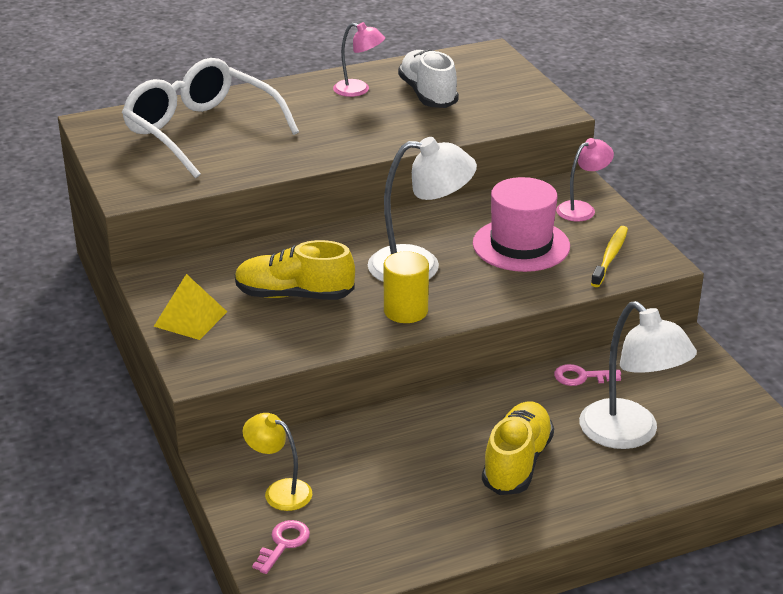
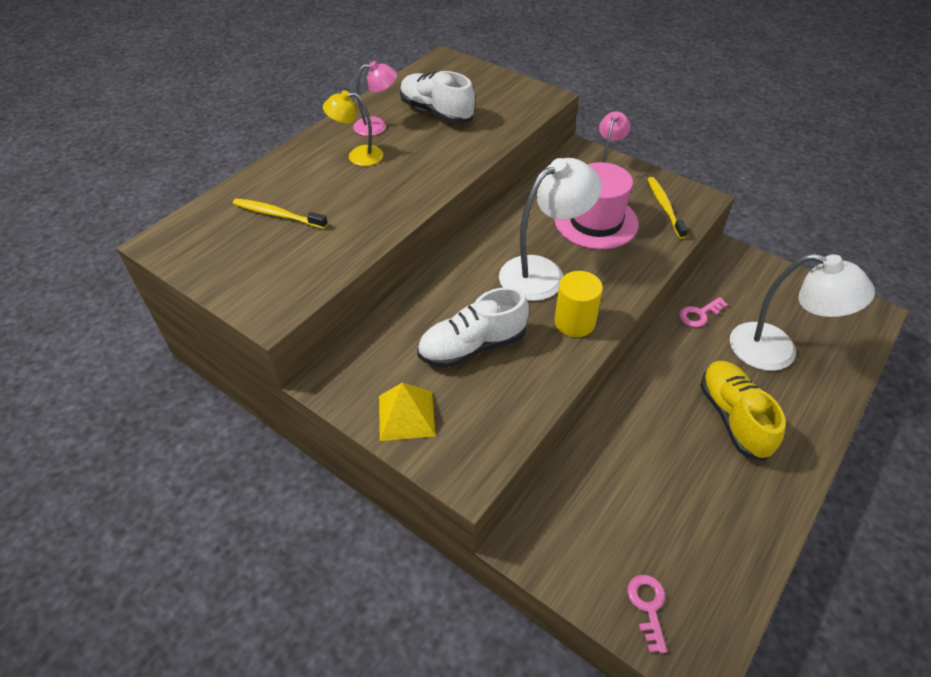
camera: 30 degrees left, 15 degrees up
white glasses [122,58,299,178] -> yellow toothbrush [233,198,328,229]
yellow shoe [235,240,355,300] -> white shoe [417,287,529,368]
yellow lamp [243,413,312,511] -> yellow lamp moved to [323,90,383,166]

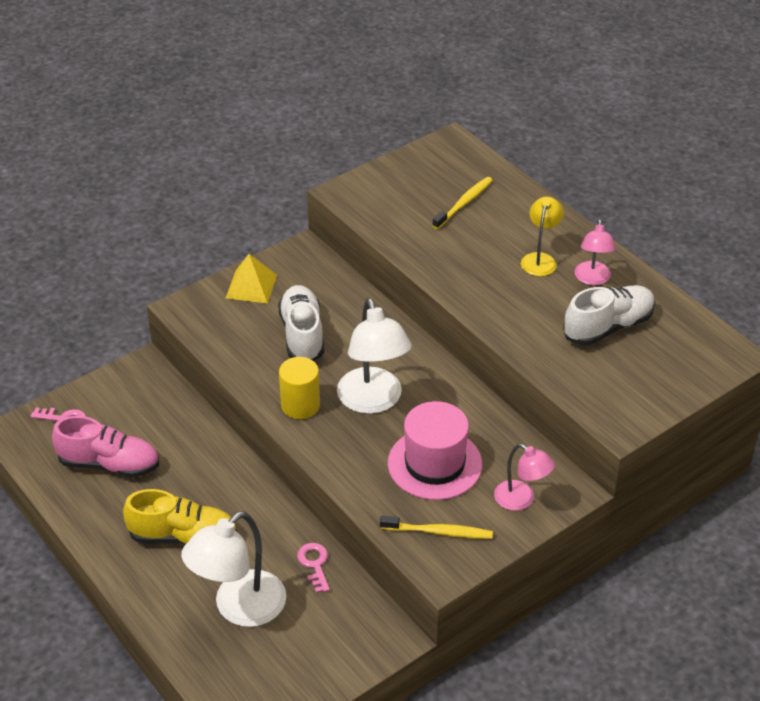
camera: 105 degrees right, 5 degrees down
none -> pink shoe [52,416,159,478]

